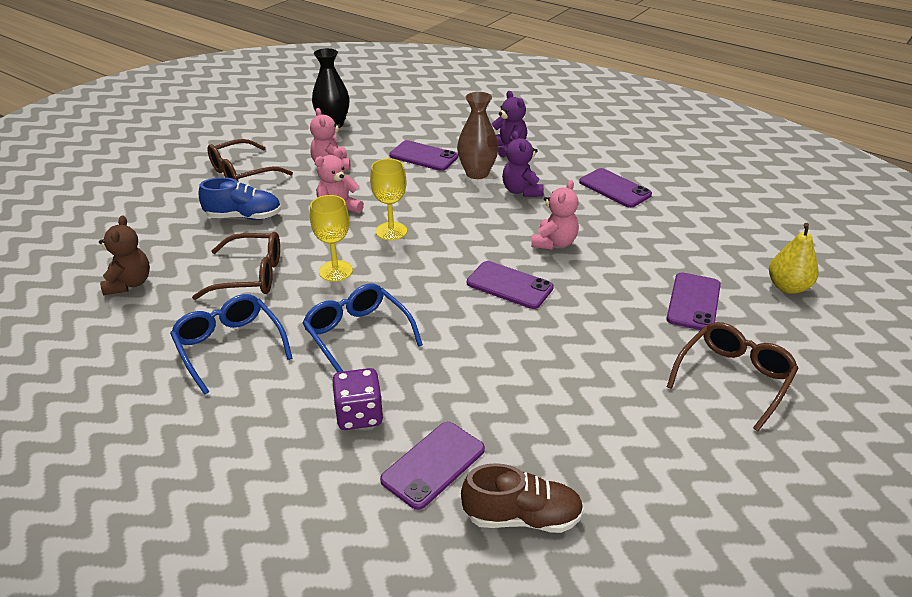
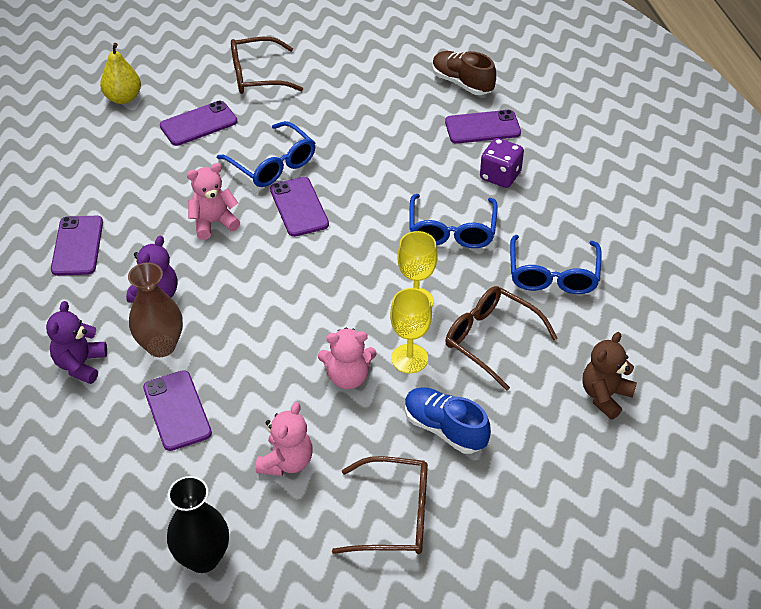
camera: 140 degrees left, 10 degrees up
yellow goblet [370,159,407,240] -> yellow goblet moved to [390,288,432,373]
none -> blue glasses [217,121,315,187]

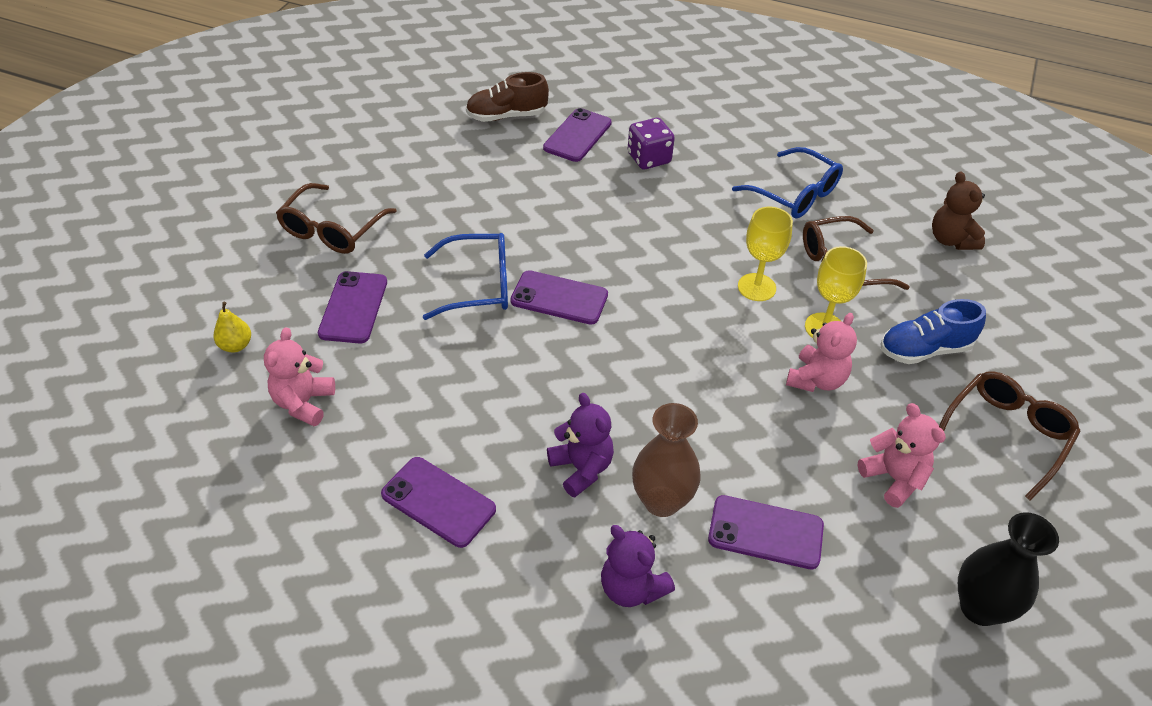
camera: 55 degrees left, 0 degrees up
yellow pear [100,43,141,104] -> yellow pear [213,302,251,353], size x0.66
pink teddy bear [187,163,240,240] -> pink teddy bear moved to [264,327,335,426]
blue glasses [410,194,498,248] -> none

